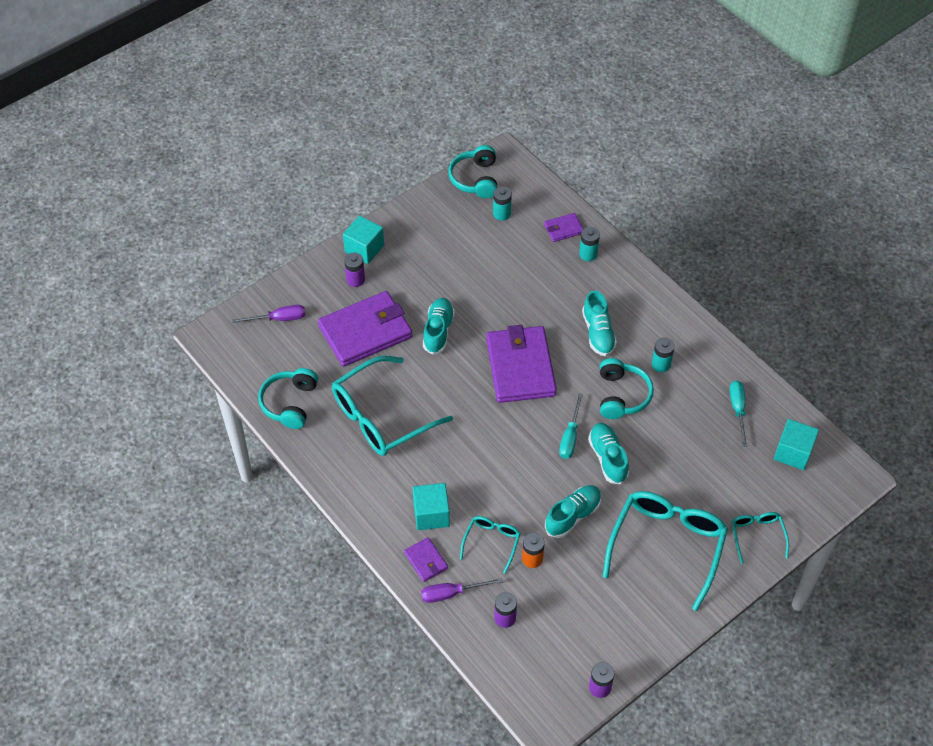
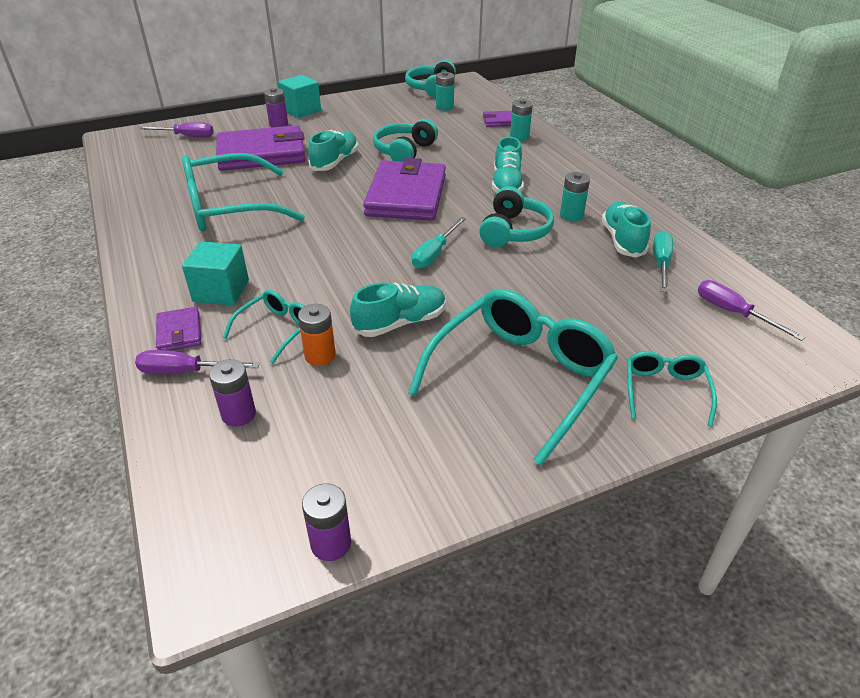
camera: 15 degrees right, 15 degrees down
turquoise headphones [258,368,318,429] -> turquoise headphones moved to [373,119,438,162]
turquoise shoe [588,423,629,485] -> turquoise shoe moved to [602,202,651,258]
turquoise cube [774,419,819,470] -> purple screwdriver [698,280,805,341]

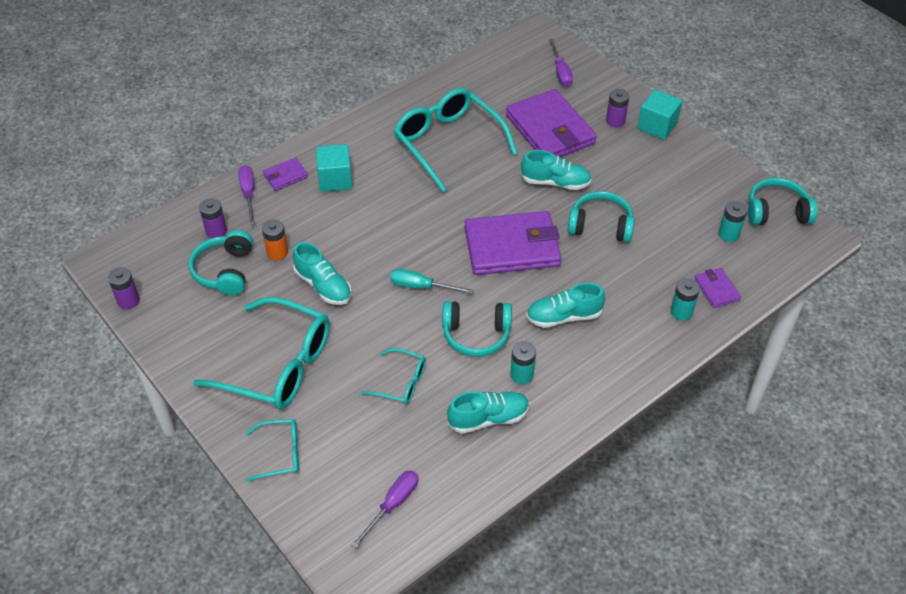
camera: 75 degrees right, 10 degrees up
turquoise glasses [223,290,305,364] -> turquoise glasses moved to [361,348,426,405]
turquoise screwdriver [653,231,673,292] -> none
none -> turquoise headphones [189,230,253,296]

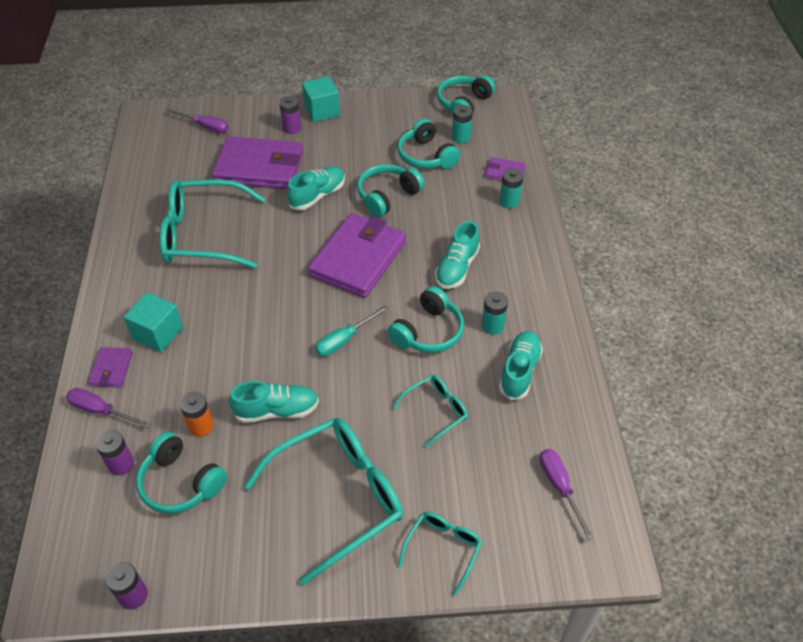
camera: 55 degrees left, 0 degrees up
none -> turquoise headphones [397,119,460,169]

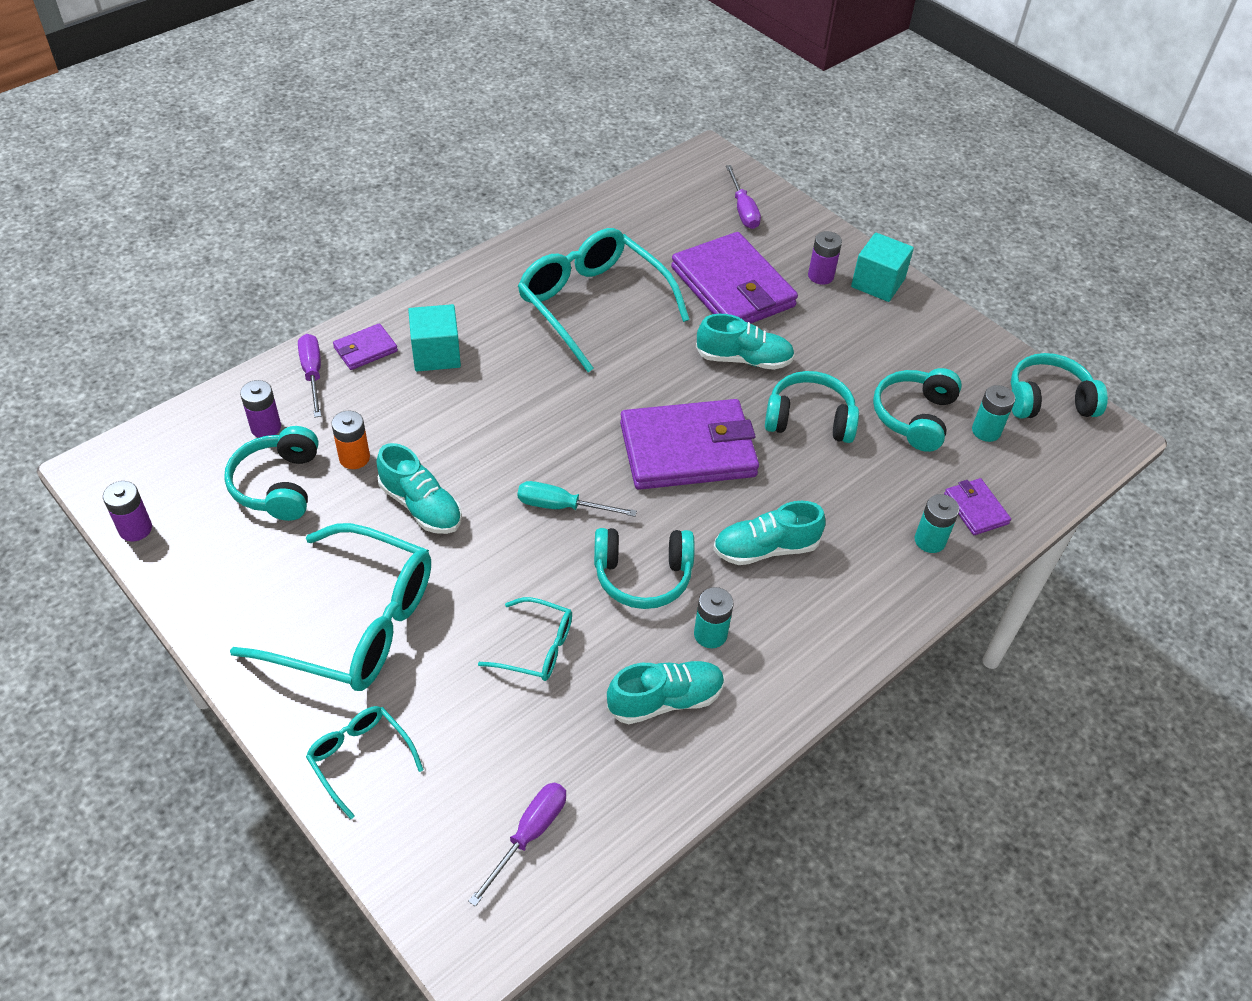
camera: 50 degrees right, 0 degrees up
turquoise glasses [398,512,482,596] -> turquoise glasses turned 120 degrees counterclockwise [306,706,424,819]

